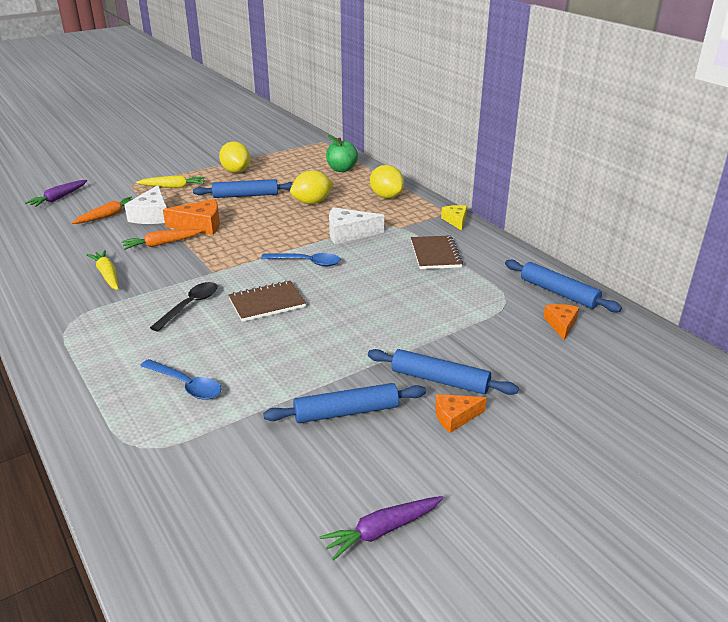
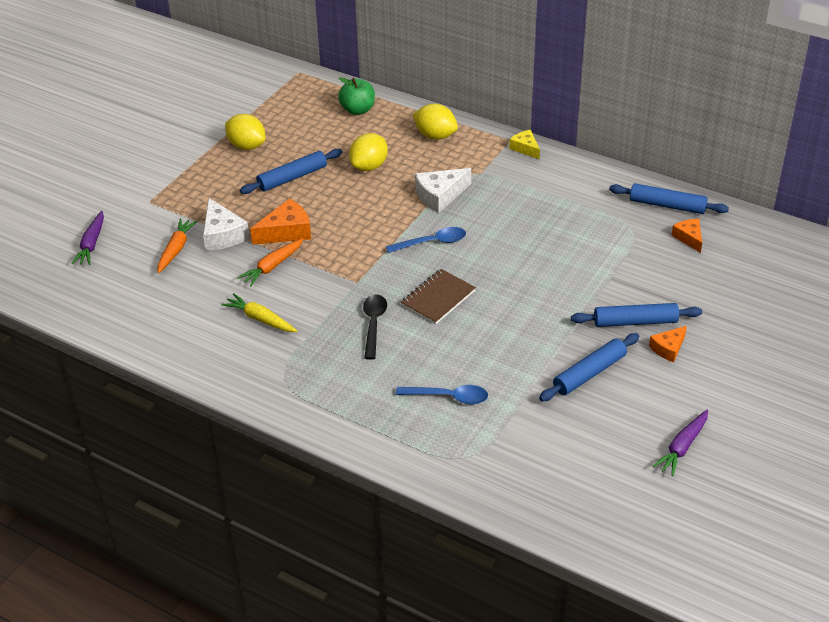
camera: 25 degrees left, 10 degrees up
yellow carrot [136,175,205,188] -> none
brown notebook [411,235,463,269] -> none

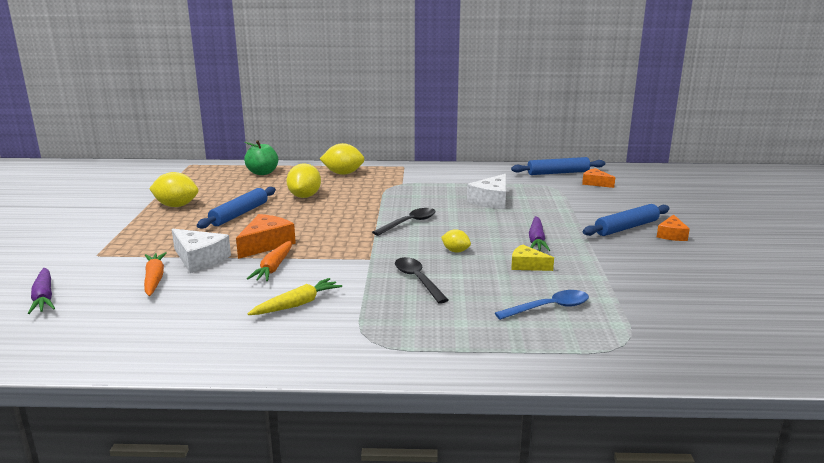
camera: 30 degrees left, 20 degrees down
yellow carrot [221,293,297,332] -> yellow carrot turned 135 degrees clockwise [248,278,342,315]
blue spoon [386,227,466,253] -> black spoon [372,208,436,236]
brown notebook [401,269,476,324] -> yellow lemon [441,229,471,253]
white cheese [415,168,471,213] -> white cheese moved to [467,174,506,209]
yellow cheese [509,130,540,159] -> yellow cheese moved to [511,244,554,271]
blue rolling pin [539,333,639,401] -> none
purple carrot [653,410,708,476] -> purple carrot moved to [529,216,550,251]

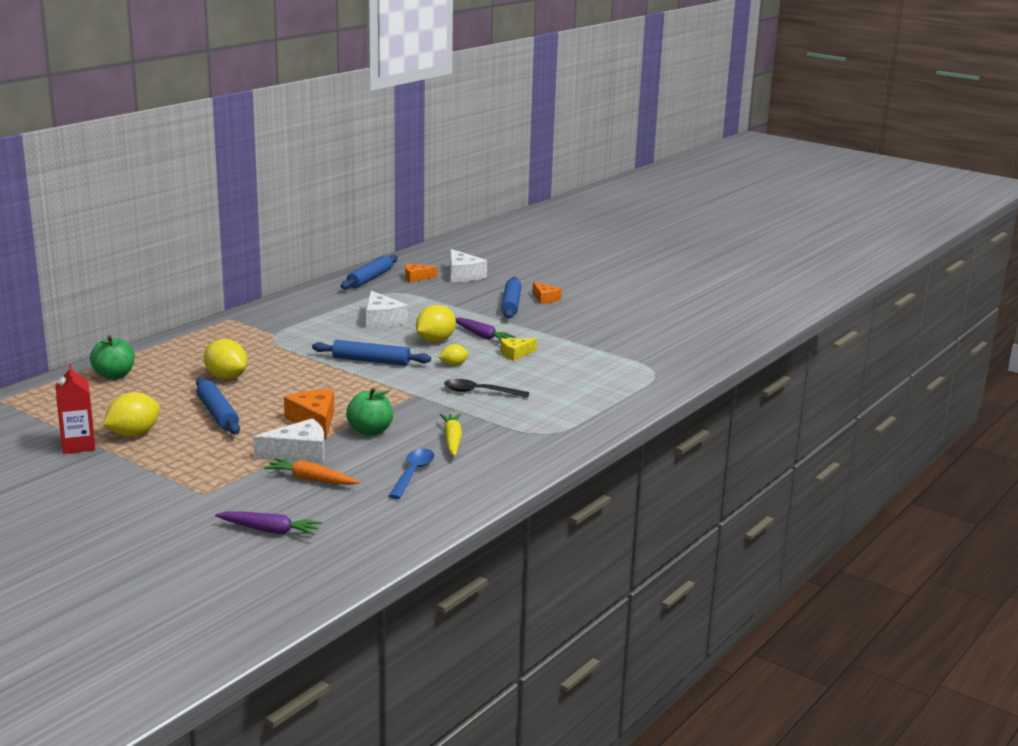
camera: 55 degrees left, 0 degrees up
orange carrot [247,240,292,281] -> green apple [346,388,393,436]
yellow lemon [320,143,365,175] -> yellow lemon moved to [416,305,456,342]
black spoon [372,208,436,236] -> blue rolling pin [312,340,431,366]
blue spoon [495,290,589,320] -> blue spoon moved to [389,449,435,499]
none -> red carton [55,364,95,454]
none -> white cheese [450,249,487,282]

